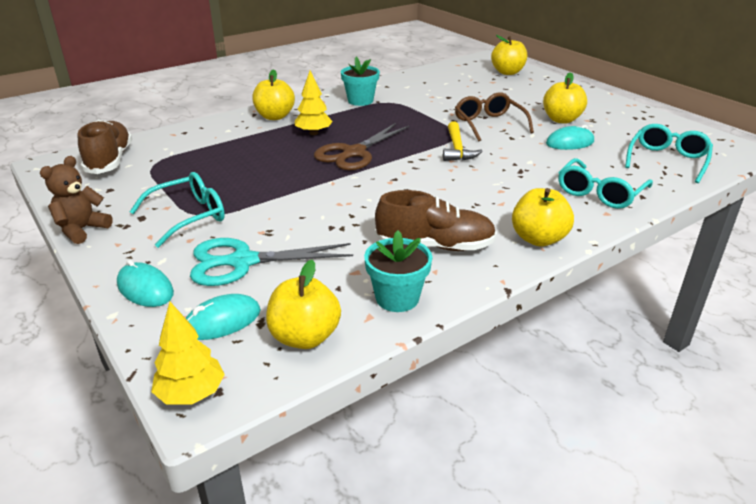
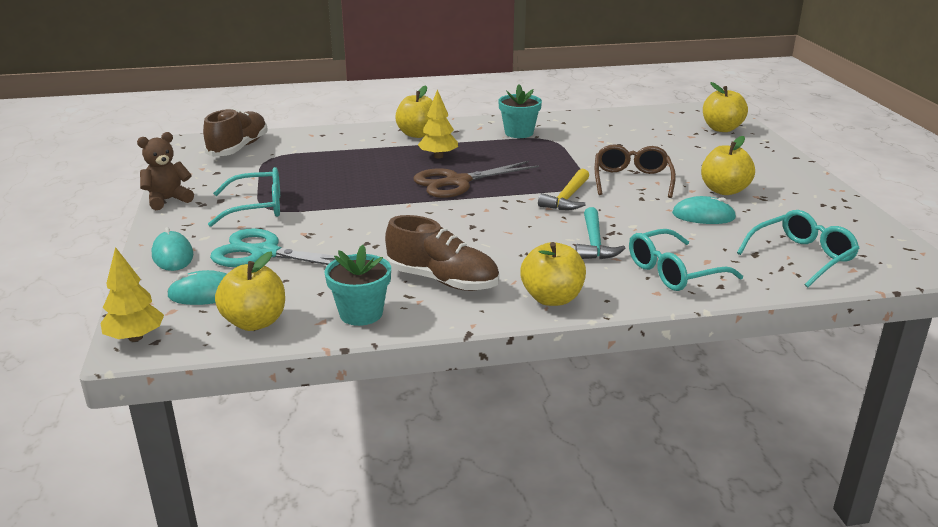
camera: 25 degrees right, 5 degrees down
none -> turquoise hammer [575,207,626,259]

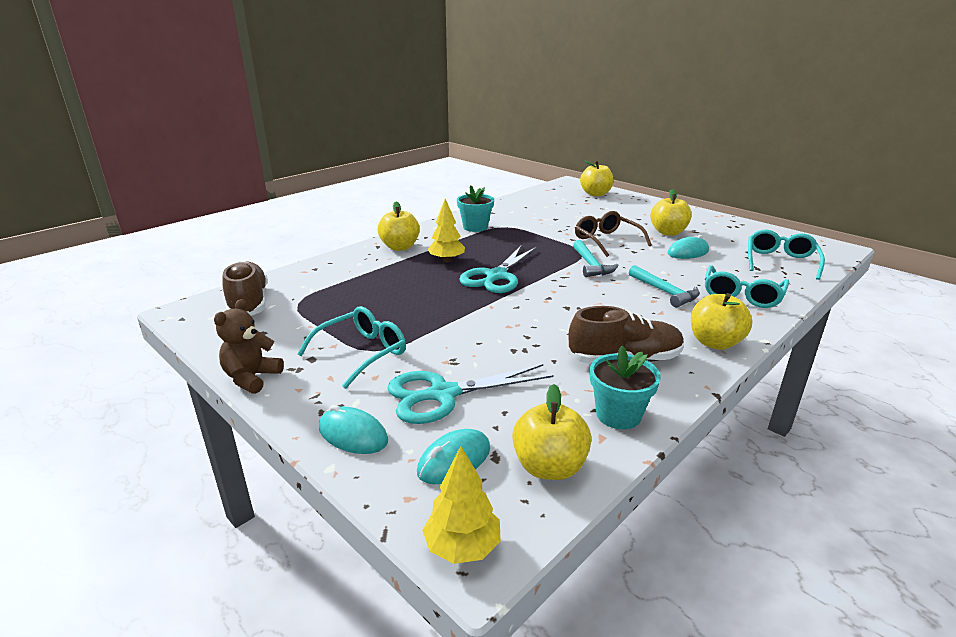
camera: 35 degrees left, 0 degrees up
brown scissors [414,161,539,198] -> turquoise scissors [459,246,536,293]
yellow hammer [538,169,589,210] -> turquoise hammer [573,240,619,277]

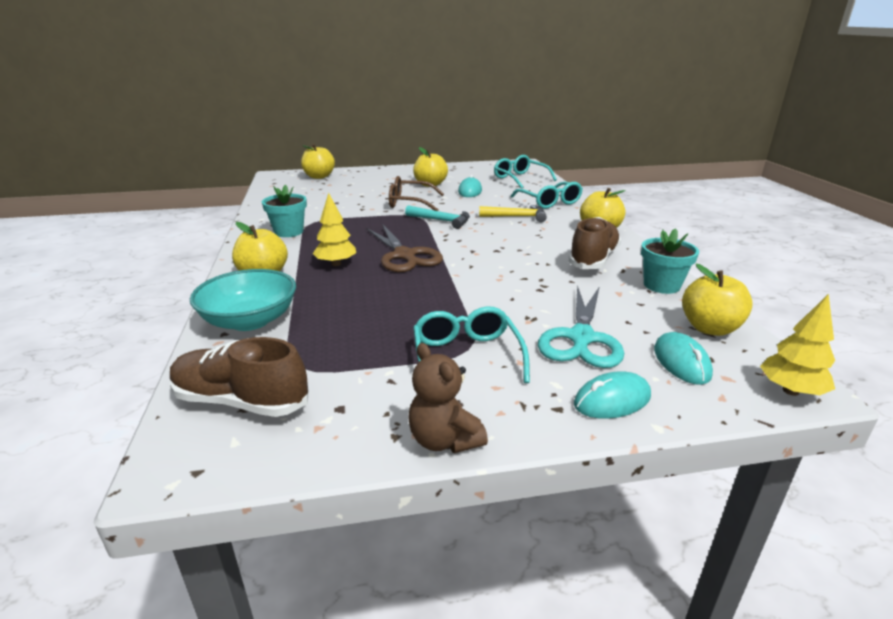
camera: 55 degrees left, 0 degrees up
turquoise scissors [459,246,536,293] -> brown scissors [367,224,443,272]
turquoise hammer [629,265,700,308] -> yellow hammer [479,205,547,222]
none -> turquoise bowl [190,269,296,331]

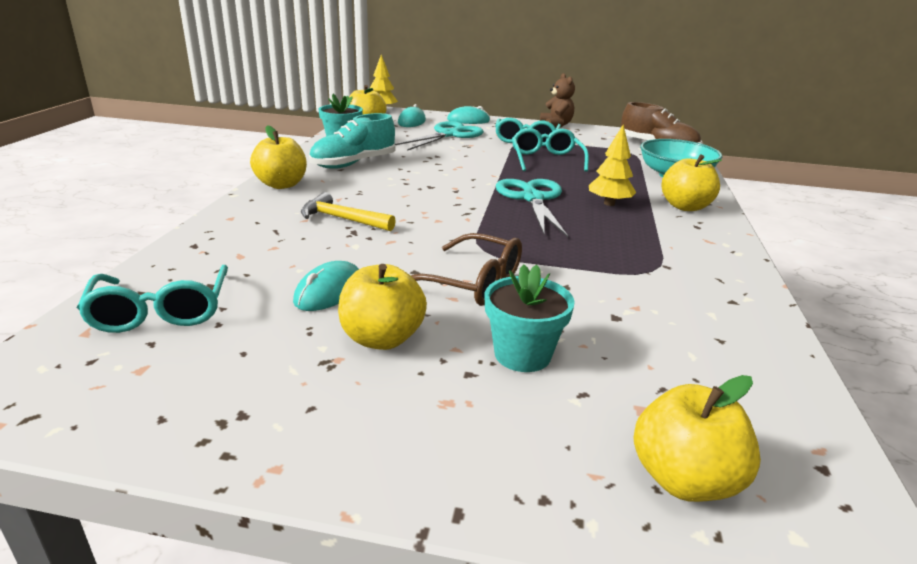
camera: 160 degrees left, 0 degrees up
turquoise flower pot [262,185,307,237] -> turquoise flower pot moved to [484,264,575,372]
brown scissors [367,224,443,272] -> turquoise scissors [496,179,568,237]
turquoise hammer [405,205,470,229] -> none
turquoise glasses [511,182,583,209] -> turquoise glasses moved to [512,128,589,172]
brown shoe [568,217,621,269] -> turquoise shoe [309,113,395,169]

